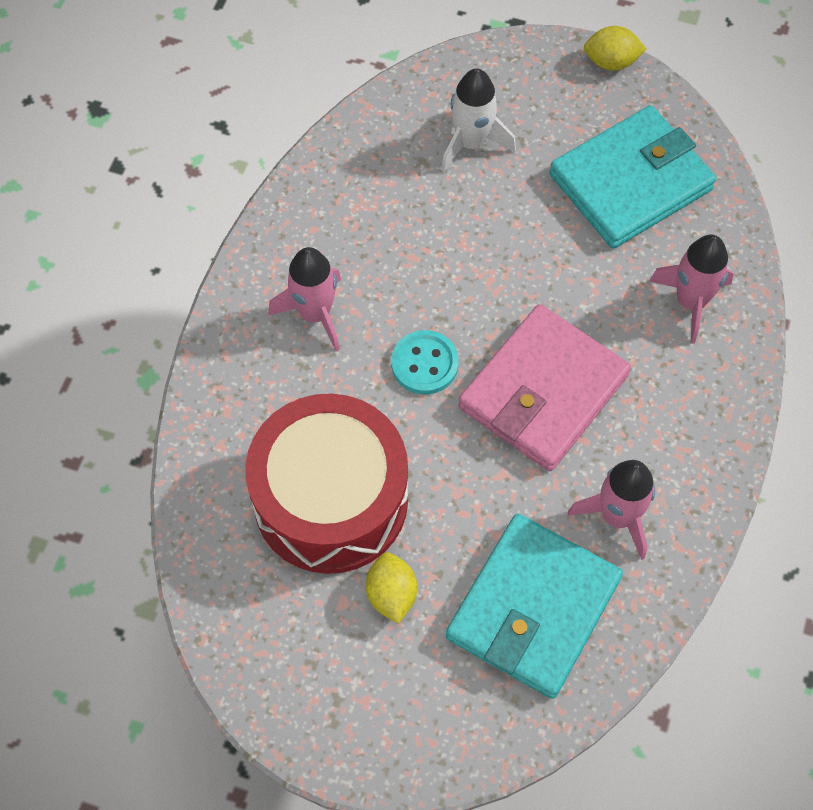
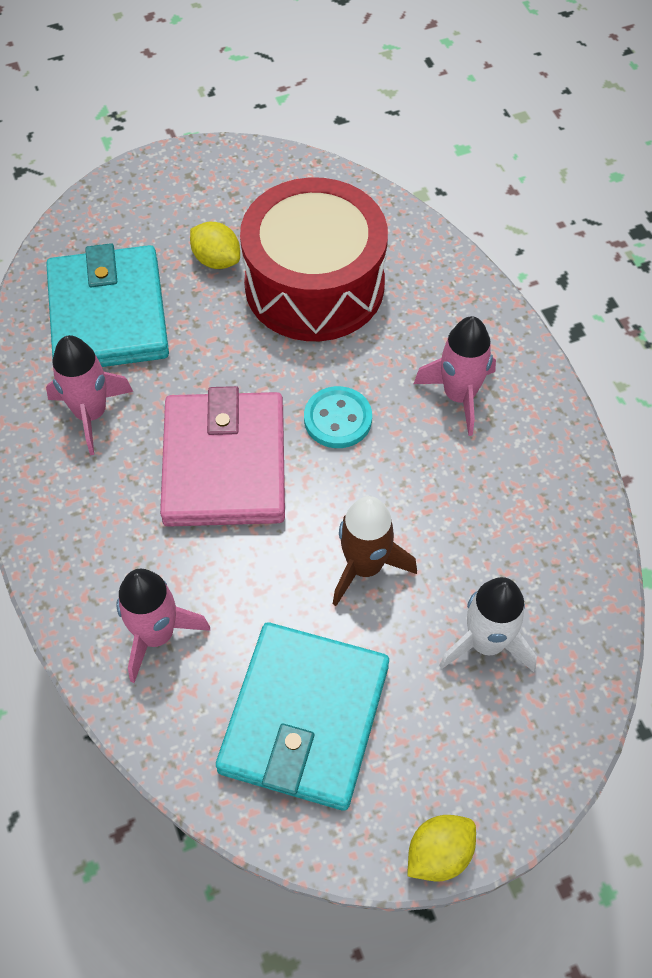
camera: 140 degrees right, 5 degrees down
none -> brown rocket [333,496,417,606]

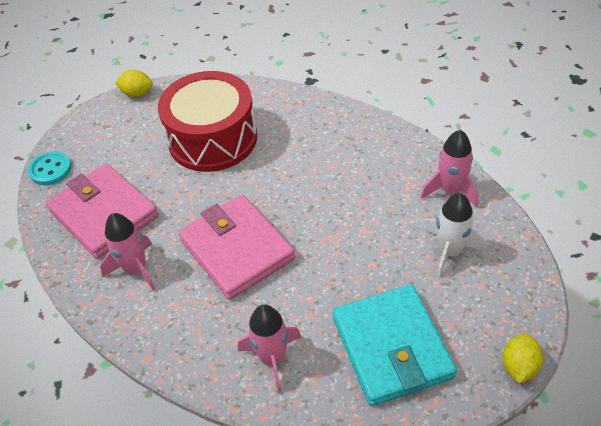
camera: 30 degrees left, 10 degrees down
turquoise wallet [46,243,169,367] -> pink wallet [46,163,159,259]
yellow lemon [190,222,240,269] -> yellow lemon moved to [115,70,153,97]
turquoise button [304,386,372,448] -> turquoise button moved to [28,151,72,185]
brown rocket [333,496,417,606] -> none
pink rocket [414,316,496,436] -> pink rocket moved to [421,130,478,207]

